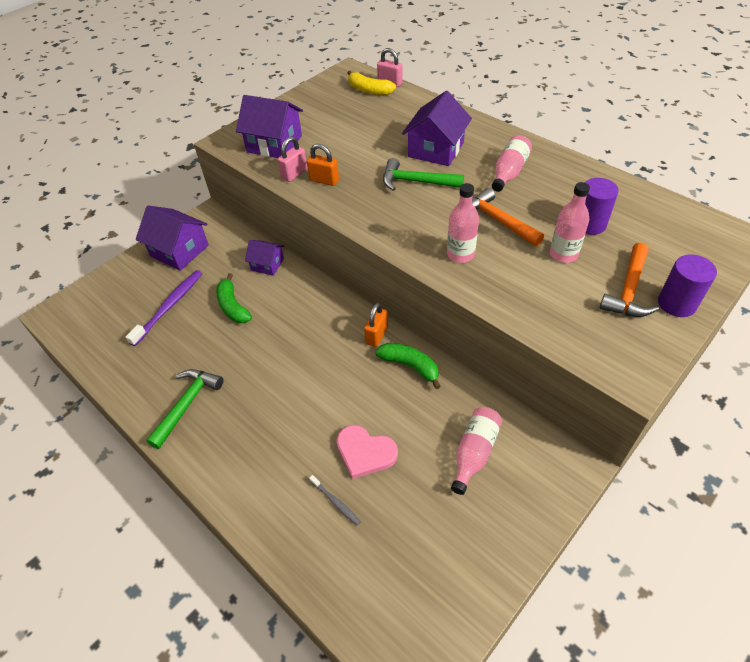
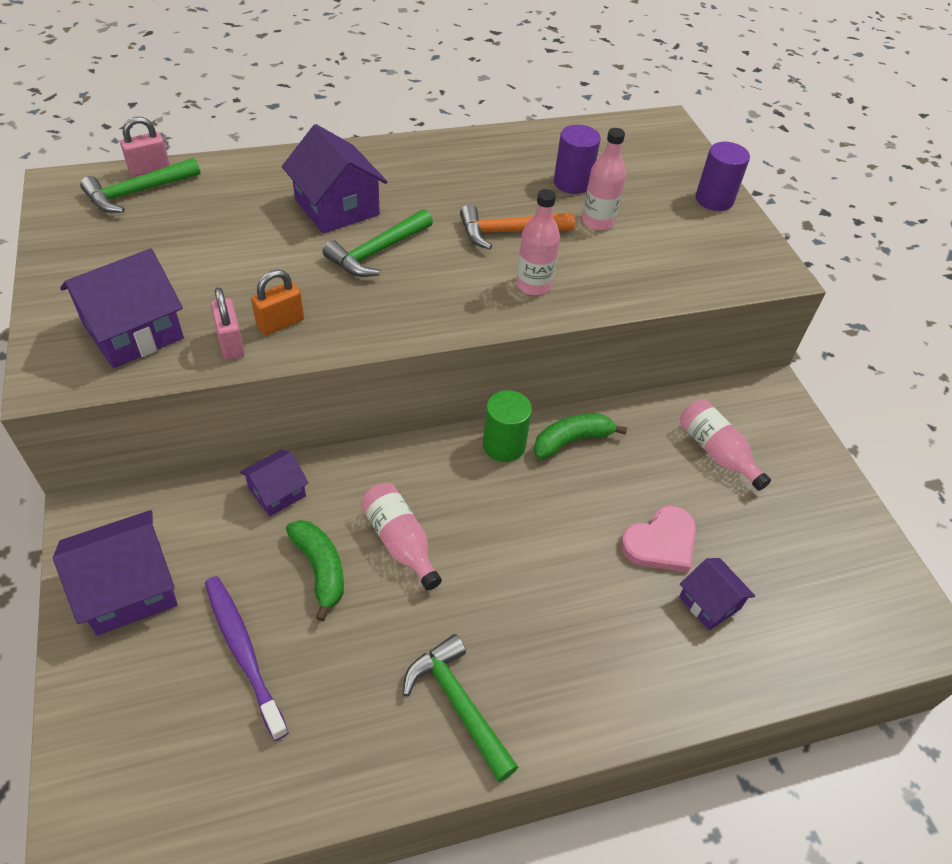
camera: 65 degrees left, 0 degrees up
green banana [216,273,252,323] -> green banana turned 120 degrees counterclockwise [286,520,344,621]
grey toothbrush [309,475,361,525] -> purple house [679,558,755,631]
yellow banana [348,71,396,95] -> green hammer [80,157,200,213]
orange padlock [364,303,388,347] -> green cylinder [483,390,532,462]
pink bottle [492,135,532,192] -> pink bottle moved to [360,483,442,591]
orange hammer [599,242,659,317] -> none

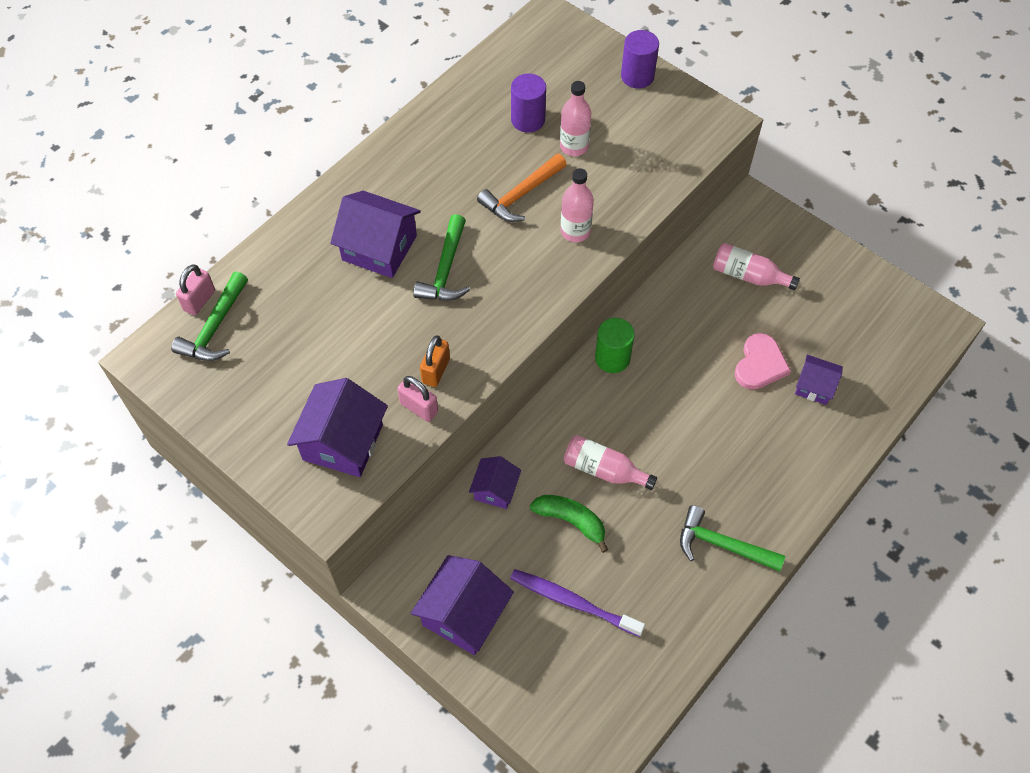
camera: 30 degrees left, 10 degrees up
green banana [534,414,627,459] -> none

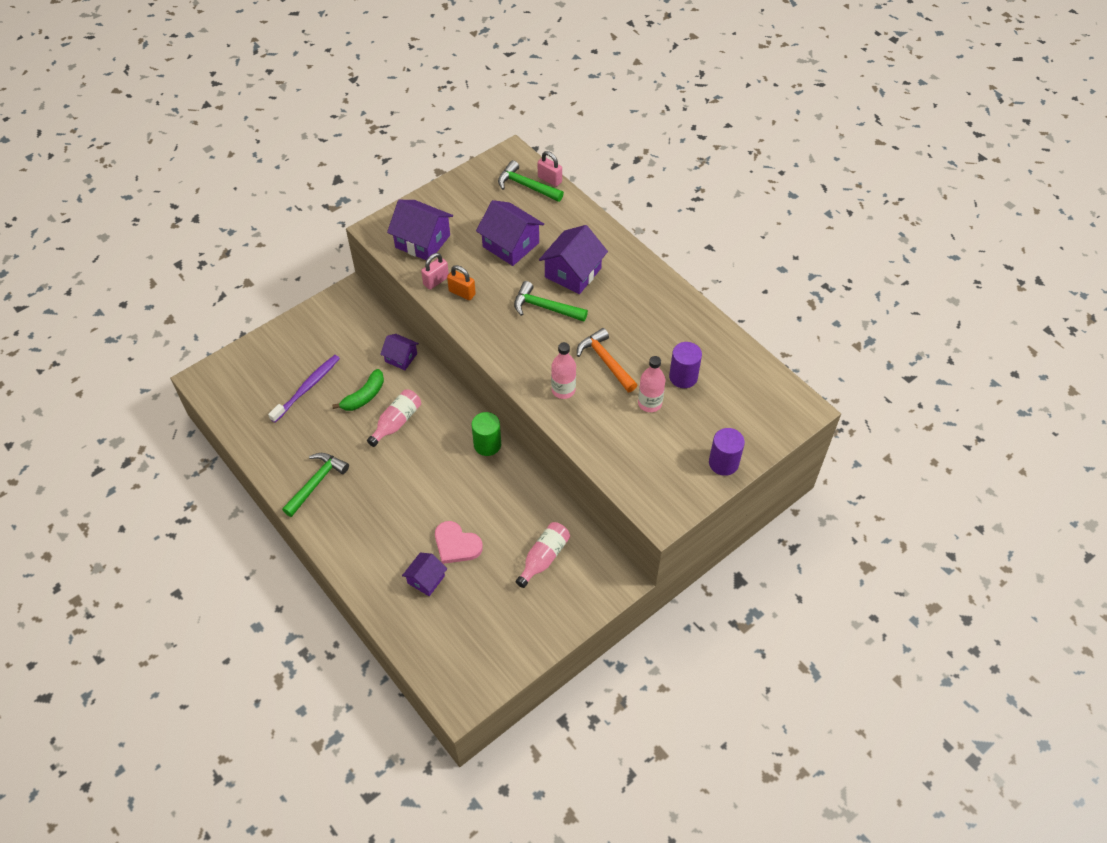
camera: 100 degrees right, 5 degrees down
purple house [411,555,514,655] -> purple house moved to [476,200,544,266]

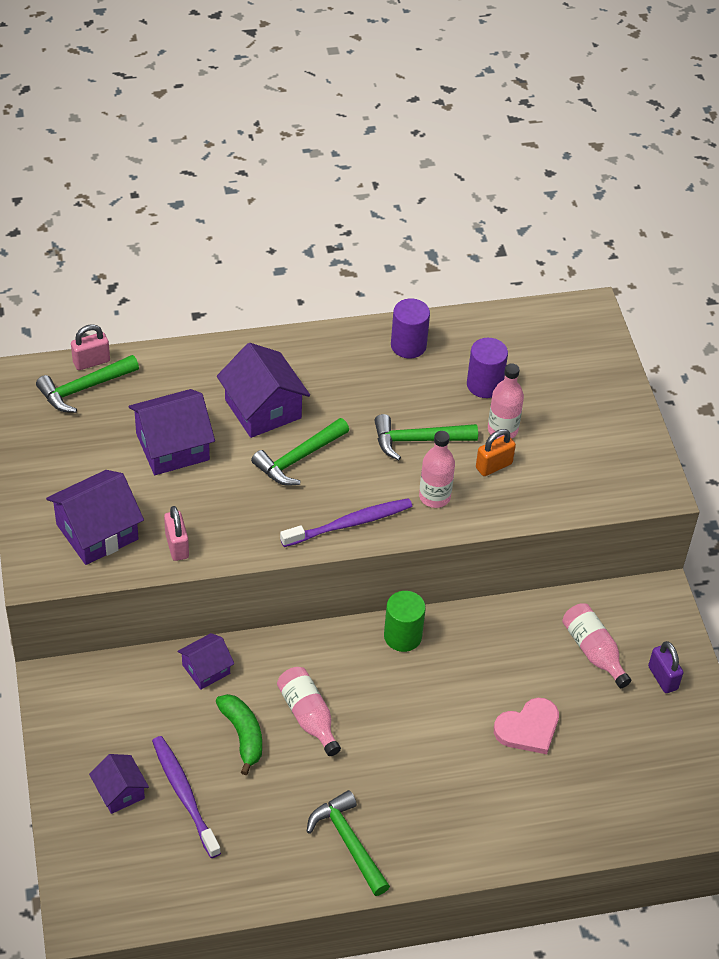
camera: 65 degrees left, 5 degrees down
purple house [402,553,447,596] -> purple house moved to [89,754,149,814]
orange padlock [447,265,476,300] -> orange padlock moved to [476,429,516,476]
orange hammer [577,328,637,392] -> green hammer [374,414,478,461]
purple cylinder [709,428,745,476] -> purple cylinder moved to [391,299,430,358]
none -> purple toothbrush [280,498,413,547]
none -> purple padlock [648,641,683,693]

